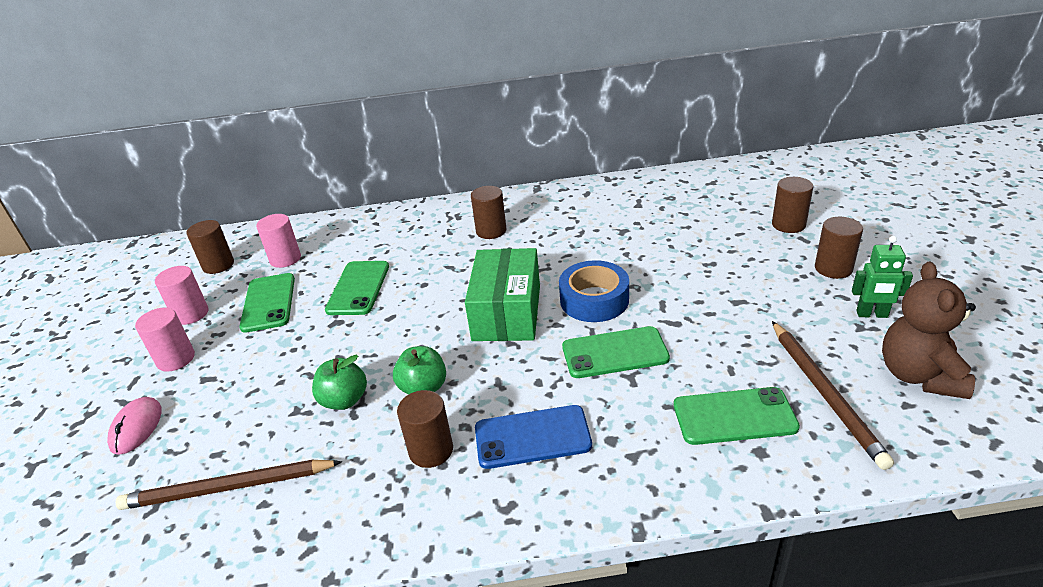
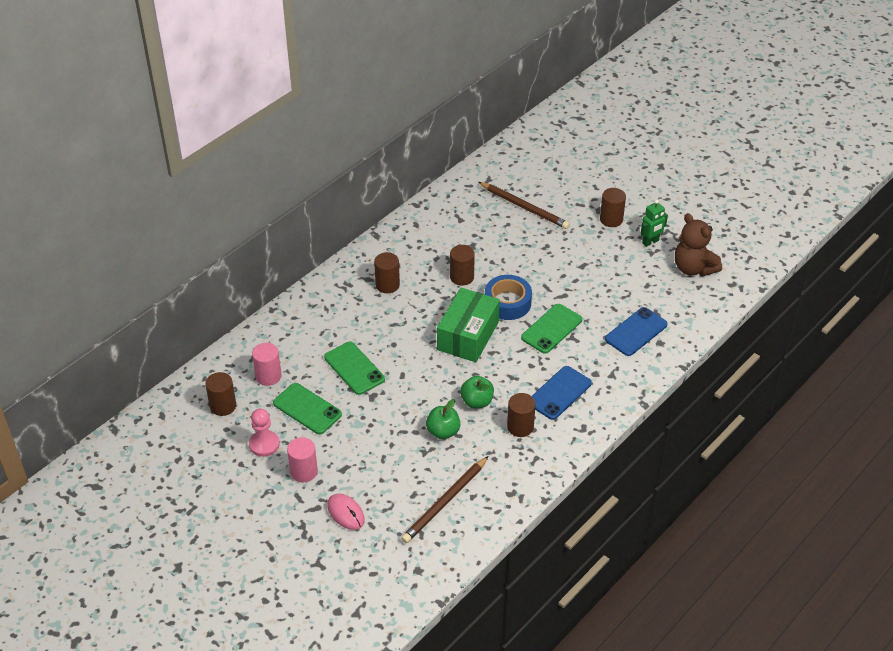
camera: 45 degrees left, 10 degrees up
pink cylinder [155,266,209,325] -> pink pawn [249,409,280,457]
green box [465,248,540,341] -> green box turned 60 degrees clockwise [437,288,500,362]
green phone [674,387,800,445] -> blue phone [605,307,668,356]
brown cylinder [772,177,813,233] -> brown cylinder moved to [450,245,475,286]
brown pencil [772,321,894,470] -> brown pencil moved to [478,182,570,229]

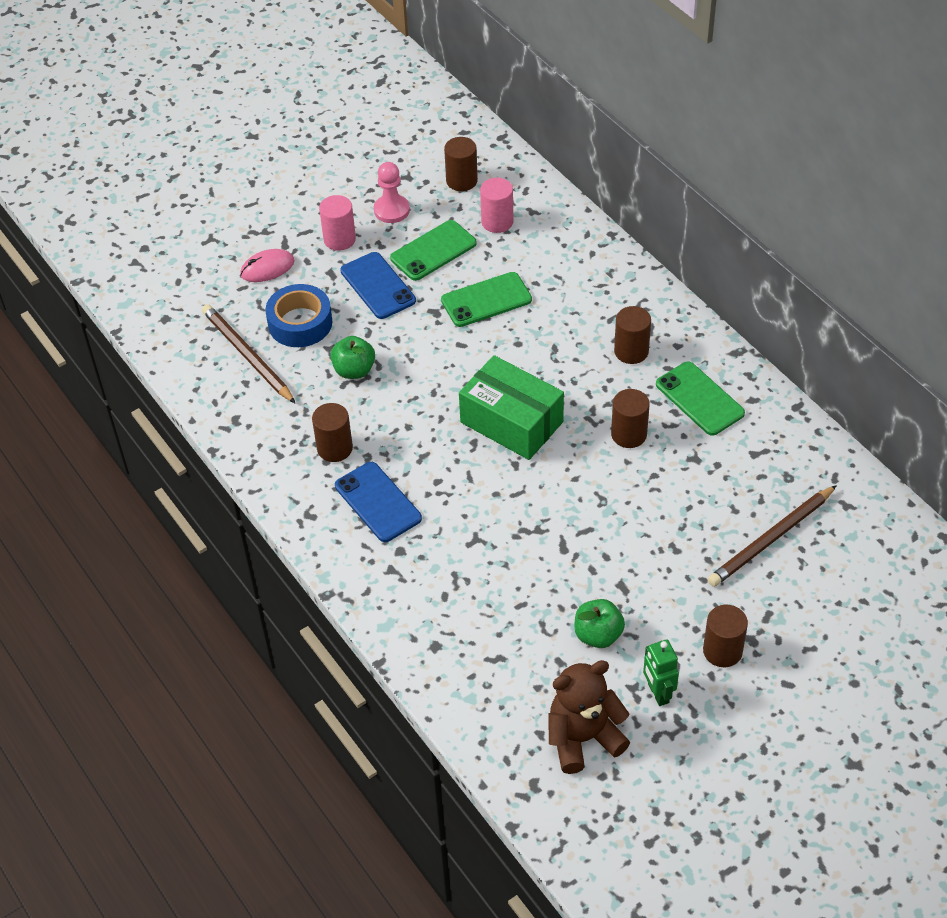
camera: 105 degrees right, 5 degrees up
green apple [460,376,494,408] -> green apple moved to [574,599,625,648]
blue tape [485,275,532,320] -> blue tape moved to [265,284,332,347]
green phone [521,304,582,354] -> green phone moved to [656,362,745,436]
blue phone [605,307,668,356] -> blue phone moved to [341,252,416,319]

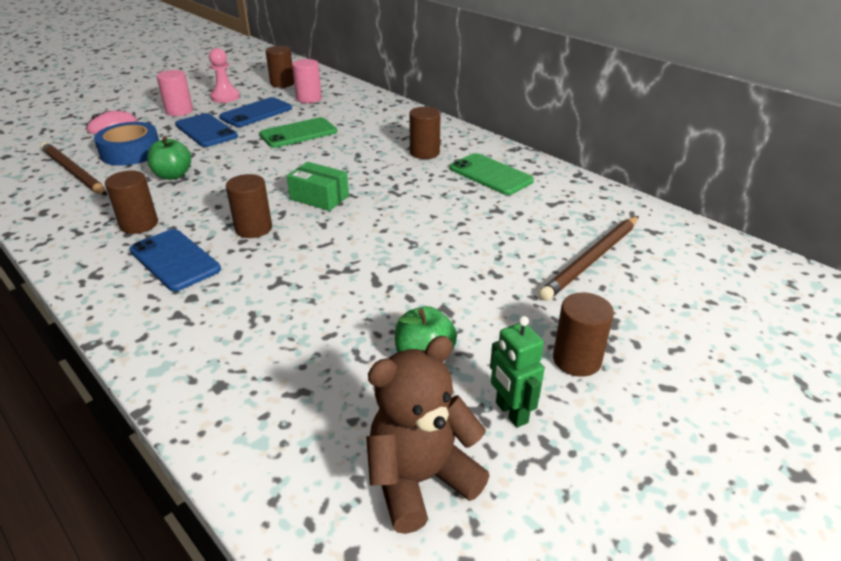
camera: 10 degrees left, 15 degrees down
green phone [390,220,477,281] -> blue phone [219,97,292,127]
green box [459,355,564,460] -> green box [287,162,349,211], size x0.60
brown cylinder [611,389,649,448] -> brown cylinder moved to [226,174,272,238]

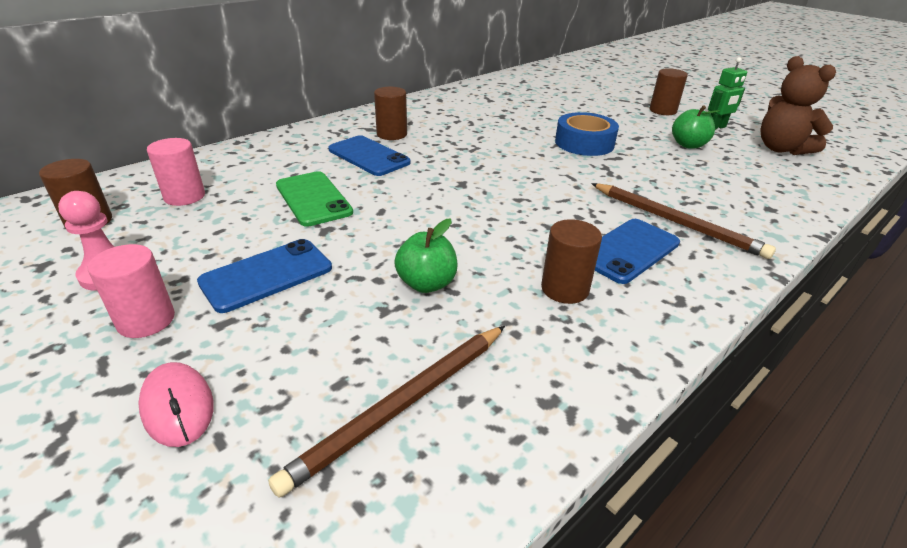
camera: 90 degrees left, 0 degrees up
blue tape [94,122,159,166] -> blue tape moved to [555,112,619,156]
blue phone [219,97,292,127] -> blue phone moved to [328,135,411,176]
brown cylinder [226,174,272,238] -> none
green box [287,162,349,211] -> none
green phone [450,153,534,195] -> none
brown pencil [539,216,639,301] -> brown pencil moved to [591,183,776,259]

